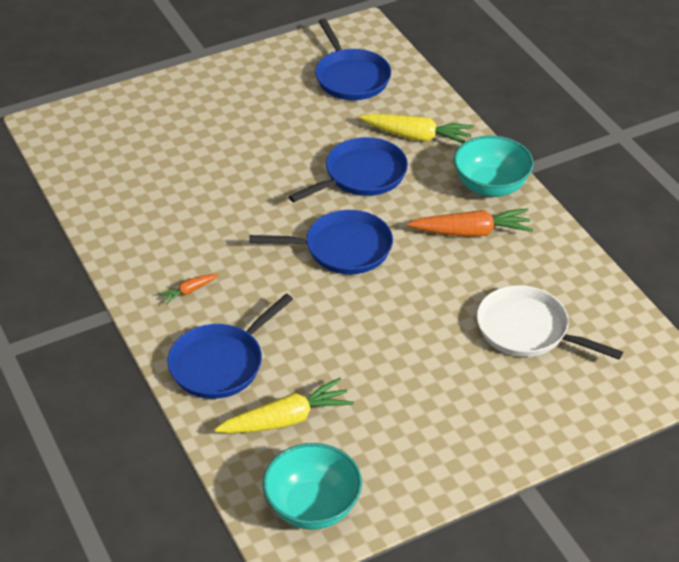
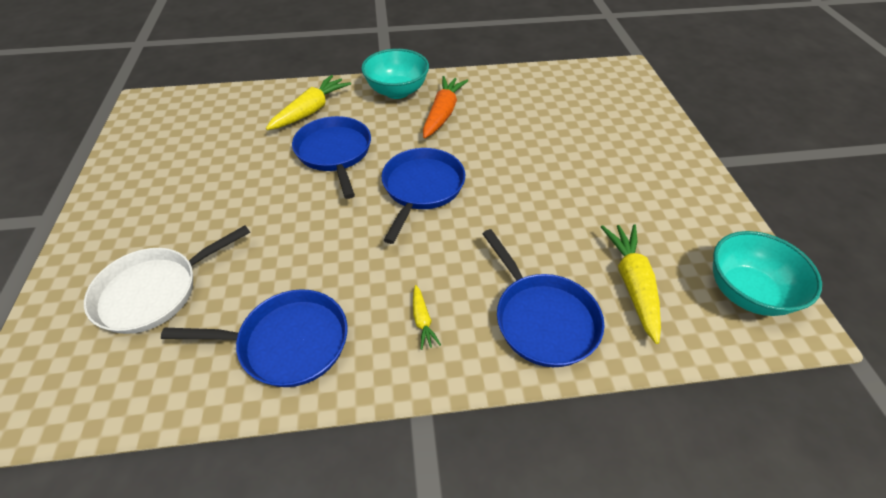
camera: 70 degrees left, 5 degrees up
orange carrot [159,274,219,304] -> yellow carrot [413,285,441,350]
blue pan [315,19,391,100] -> blue pan moved to [161,289,347,387]
white pan [477,285,623,360] -> white pan moved to [84,225,250,334]

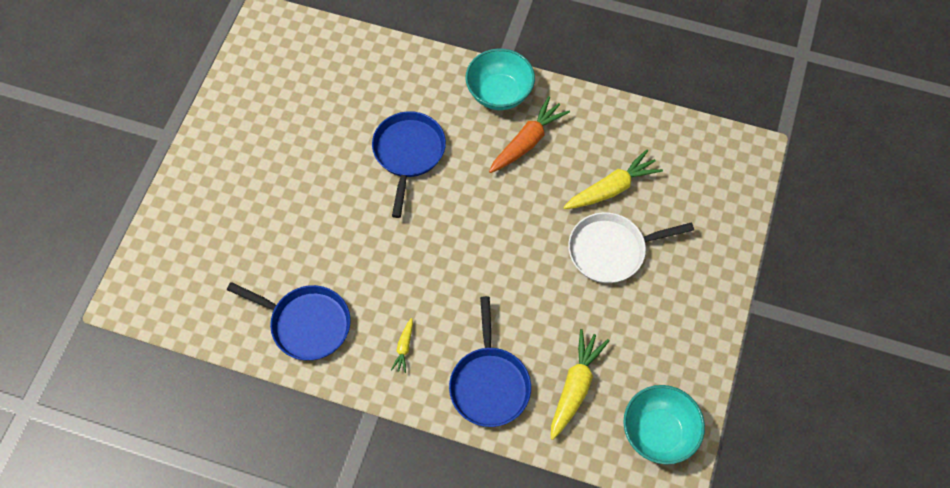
camera: 25 degrees right, 15 degrees up
white pan [84,225,250,334] -> white pan moved to [568,212,694,283]
yellow carrot [266,75,351,130] -> yellow carrot moved to [563,150,663,209]
blue pan [381,148,465,244] -> none

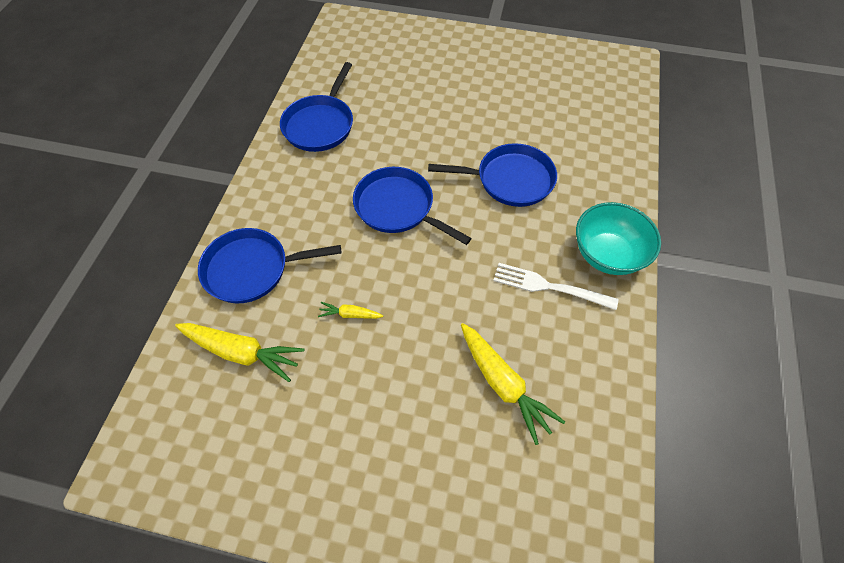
camera: 85 degrees right, 5 degrees down
yellow carrot [391,318,413,373] -> yellow carrot moved to [318,302,383,319]
orange carrot [489,96,570,173] -> white fork [493,263,618,310]
white pan [568,212,694,283] -> none
turquoise bowl [623,385,705,465] -> none
none -> blue pan [353,167,472,245]

